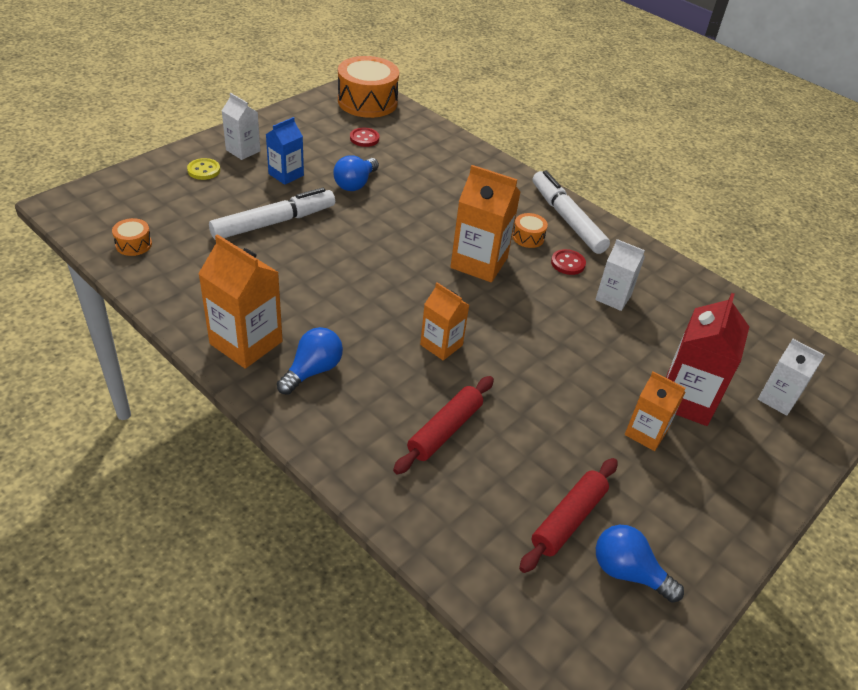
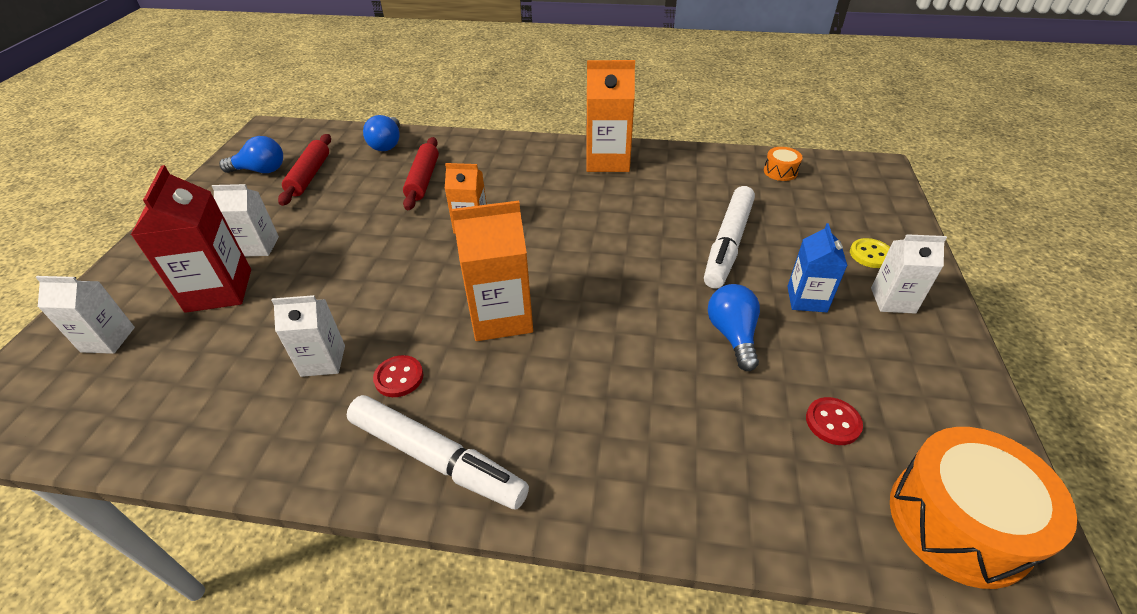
camera: 150 degrees right, 0 degrees up
blue light bulb [277,327,343,395] -> blue light bulb moved to [363,115,400,151]
orange drum [512,213,548,248] -> none
orange carton [625,372,686,451] -> white carton [212,184,279,256]

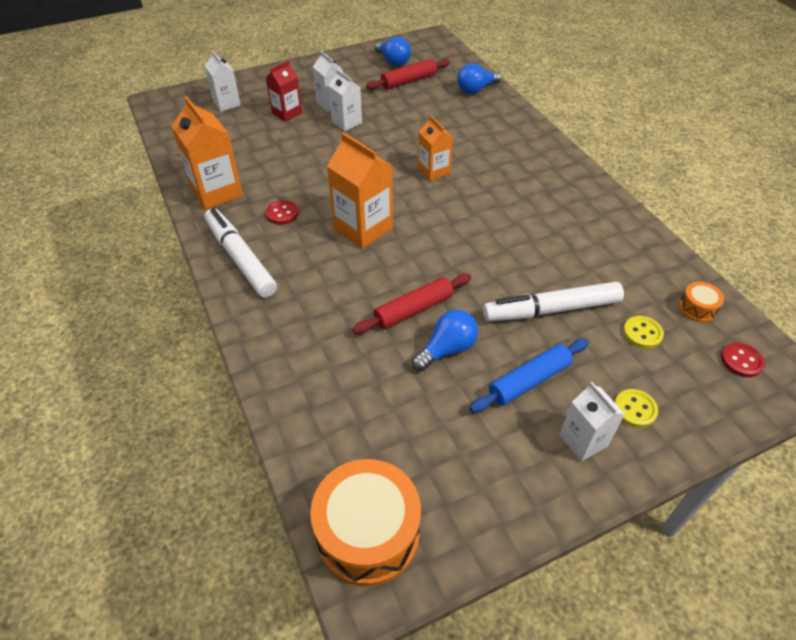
camera: 55 degrees right, 5 degrees up
red carton [131,165,251,313] -> red carton [266,61,302,122], size x0.62
white carton [271,295,345,377] -> white carton moved to [328,69,362,131]
white marker [347,395,529,509] -> white marker turned 150 degrees clockwise [205,208,277,298]
red rolling pin [403,137,439,210] -> red rolling pin moved to [353,274,471,334]
orange carton [586,60,635,172] -> orange carton moved to [172,96,243,210]
blue carton [787,223,848,312] -> blue rolling pin [469,339,589,413]
red button [806,397,863,445] -> red button moved to [721,342,765,377]
none -> yellow button [623,316,664,349]

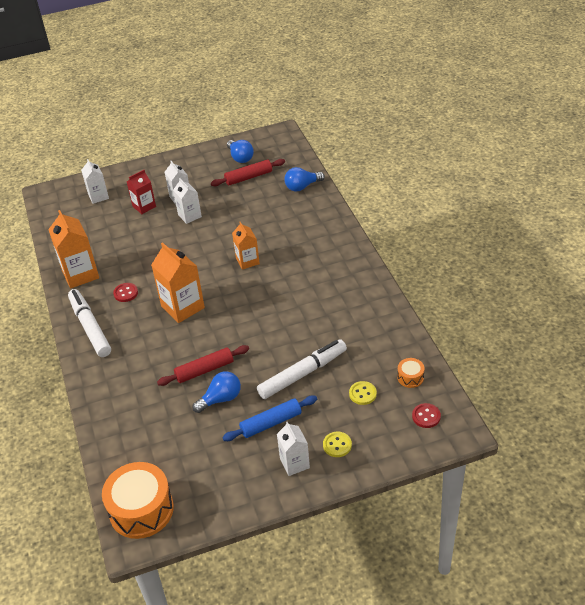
camera: 10 degrees right, 5 degrees down
white marker [483,282,624,322] -> white marker turned 150 degrees clockwise [257,339,347,399]

